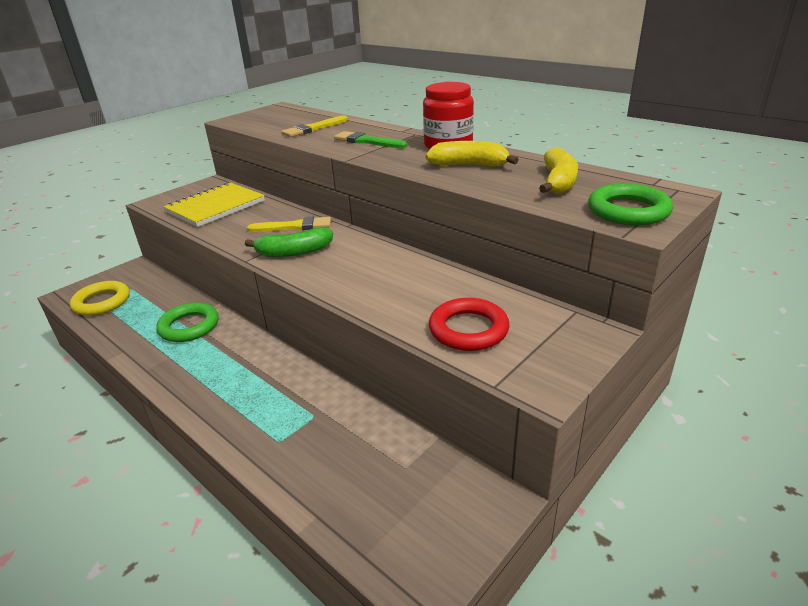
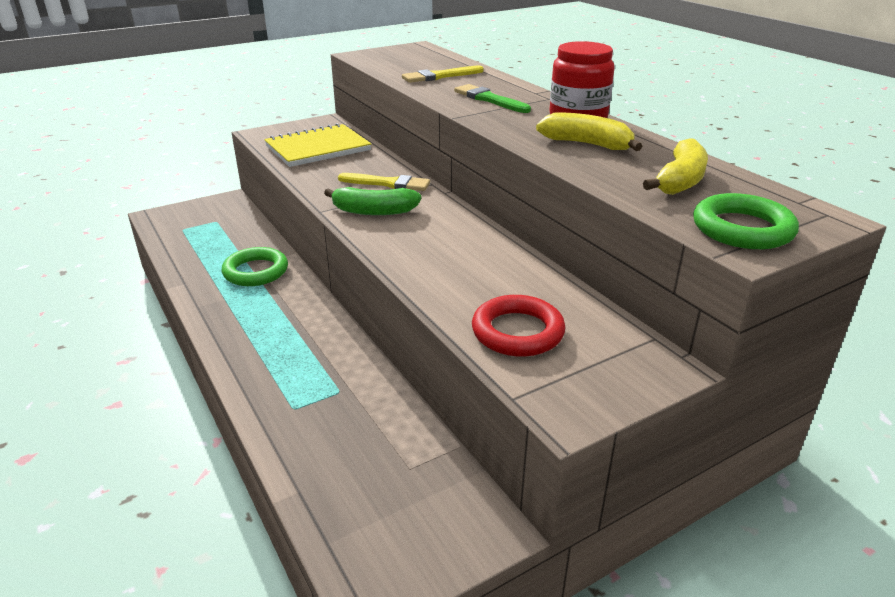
camera: 15 degrees right, 0 degrees up
yellow ring [70,281,130,316] -> none

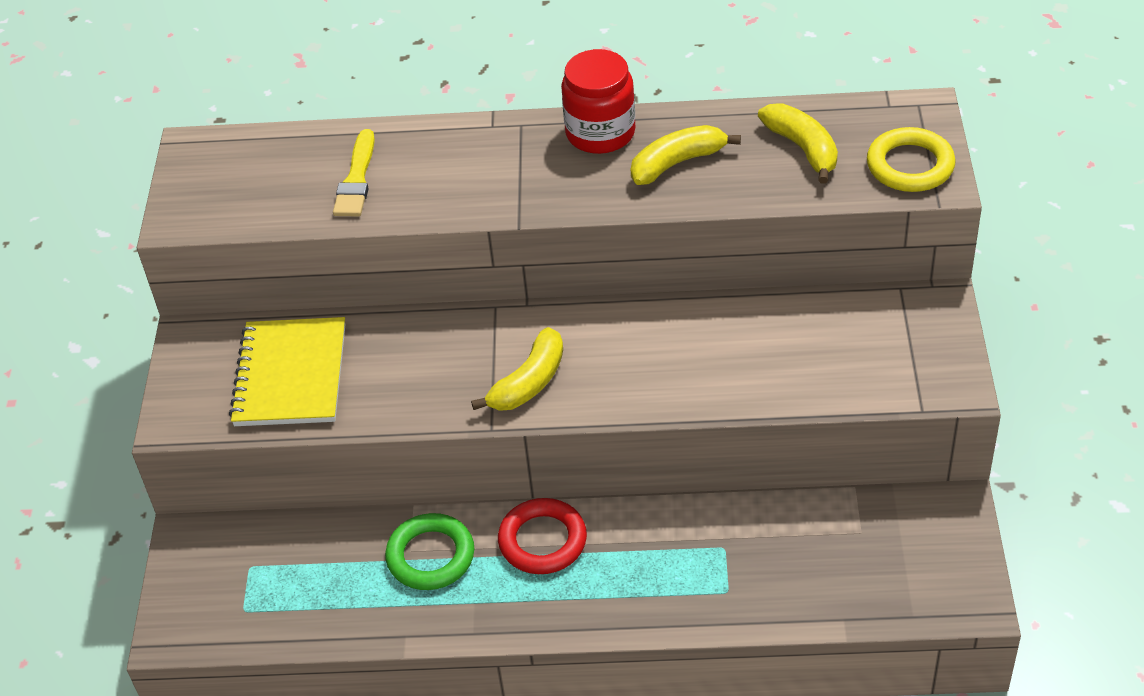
camera: 55 degrees left, 15 degrees up
green banana [324,187,421,215] -> yellow banana [471,327,563,411]
yellow brush [338,173,430,191] -> none
green brush [454,84,531,113] -> none
red ring [472,295,566,357] -> red ring moved to [498,498,587,574]
green ring [693,193,799,249] -> yellow ring [867,127,956,192]

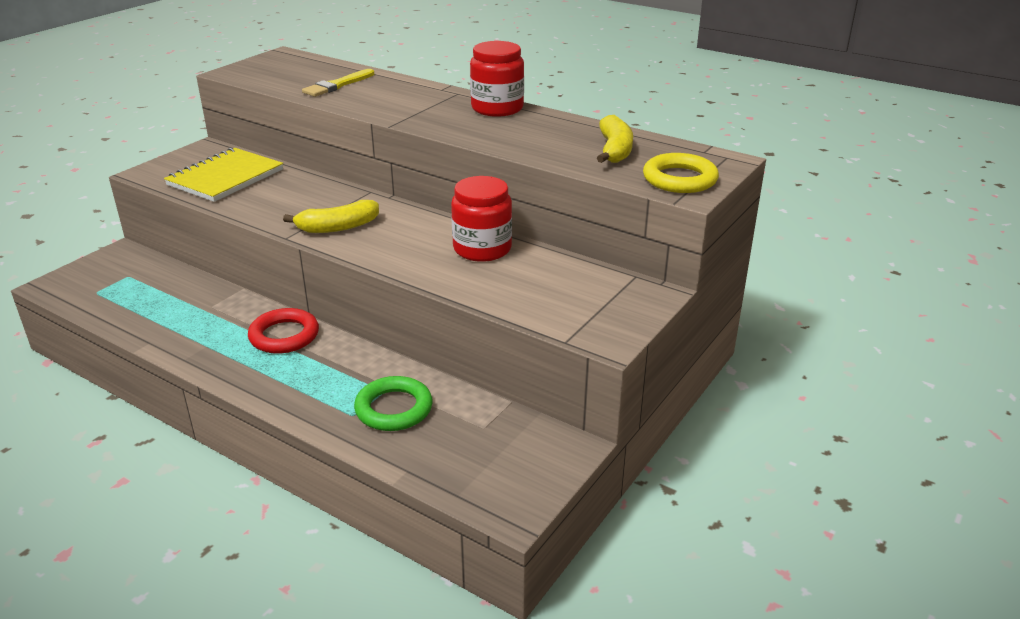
camera: 30 degrees right, 15 degrees down
green ring [385,513,474,590] -> green ring moved to [354,376,433,431]
yellow banana [631,125,741,185] -> none
none -> red jar [451,176,512,262]

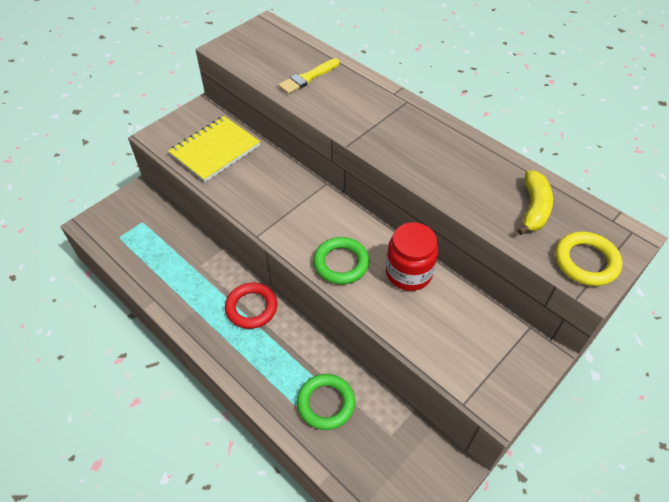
camera: 10 degrees right, 20 degrees up
yellow banana [283,200,379,233] -> none
red jar [470,41,524,117] -> none
none -> green ring [313,237,370,285]

